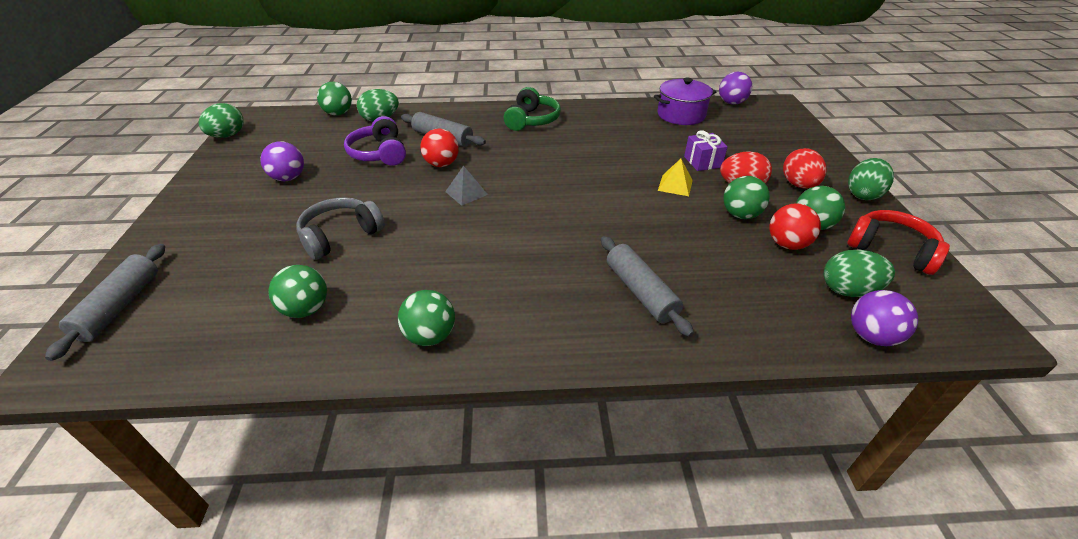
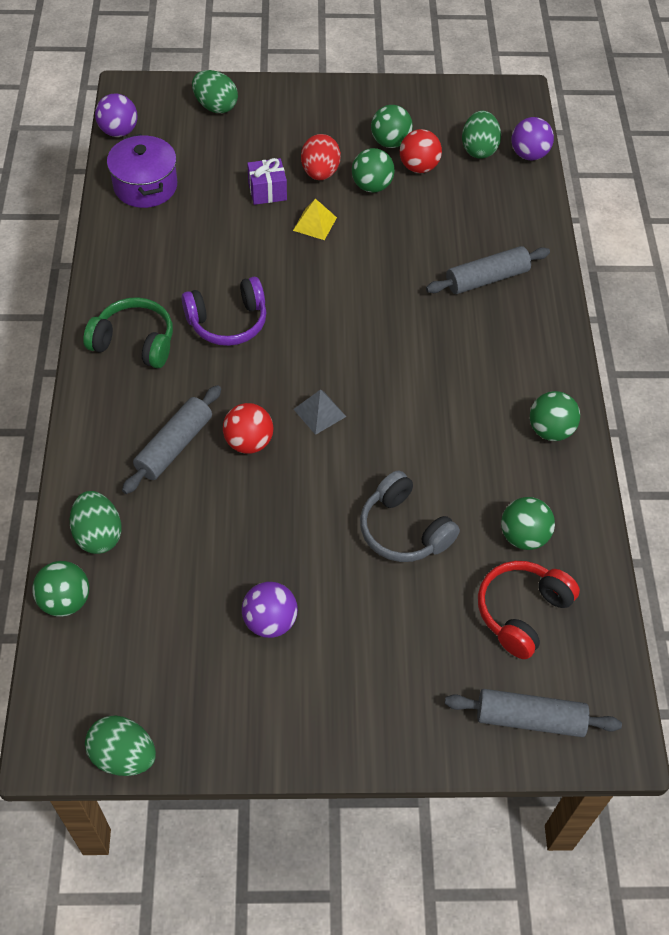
camera: 90 degrees left, 15 degrees up
purple headphones [344,116,406,166] -> purple headphones moved to [182,277,267,346]
red egg [783,148,826,189] -> none
red headphones [847,210,950,275] -> red headphones moved to [478,561,580,659]
green egg [848,158,894,200] -> green egg moved to [192,70,238,113]

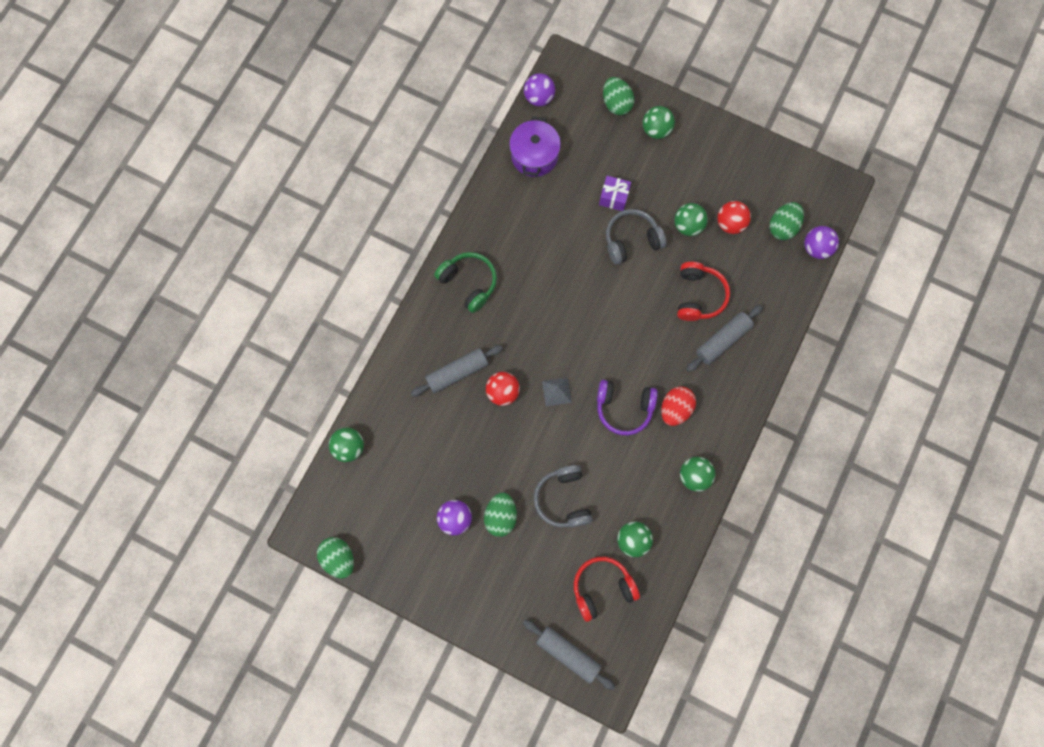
camera: 30 degrees right, 20 degrees up
green egg [70,491,122,554] -> green egg moved to [484,493,517,537]
purple headphones [182,277,267,346] -> purple headphones moved to [597,380,658,435]
yellow pyramid [293,199,337,240] -> grey headphones [606,209,666,265]
red egg [301,134,341,180] -> red egg moved to [661,386,696,426]
green ball [371,105,413,148] -> green ball moved to [643,106,675,139]
grey rolling pin [426,246,550,294] -> grey rolling pin turned 45 degrees counterclockwise [686,305,763,372]
none -> red headphones [677,262,730,321]

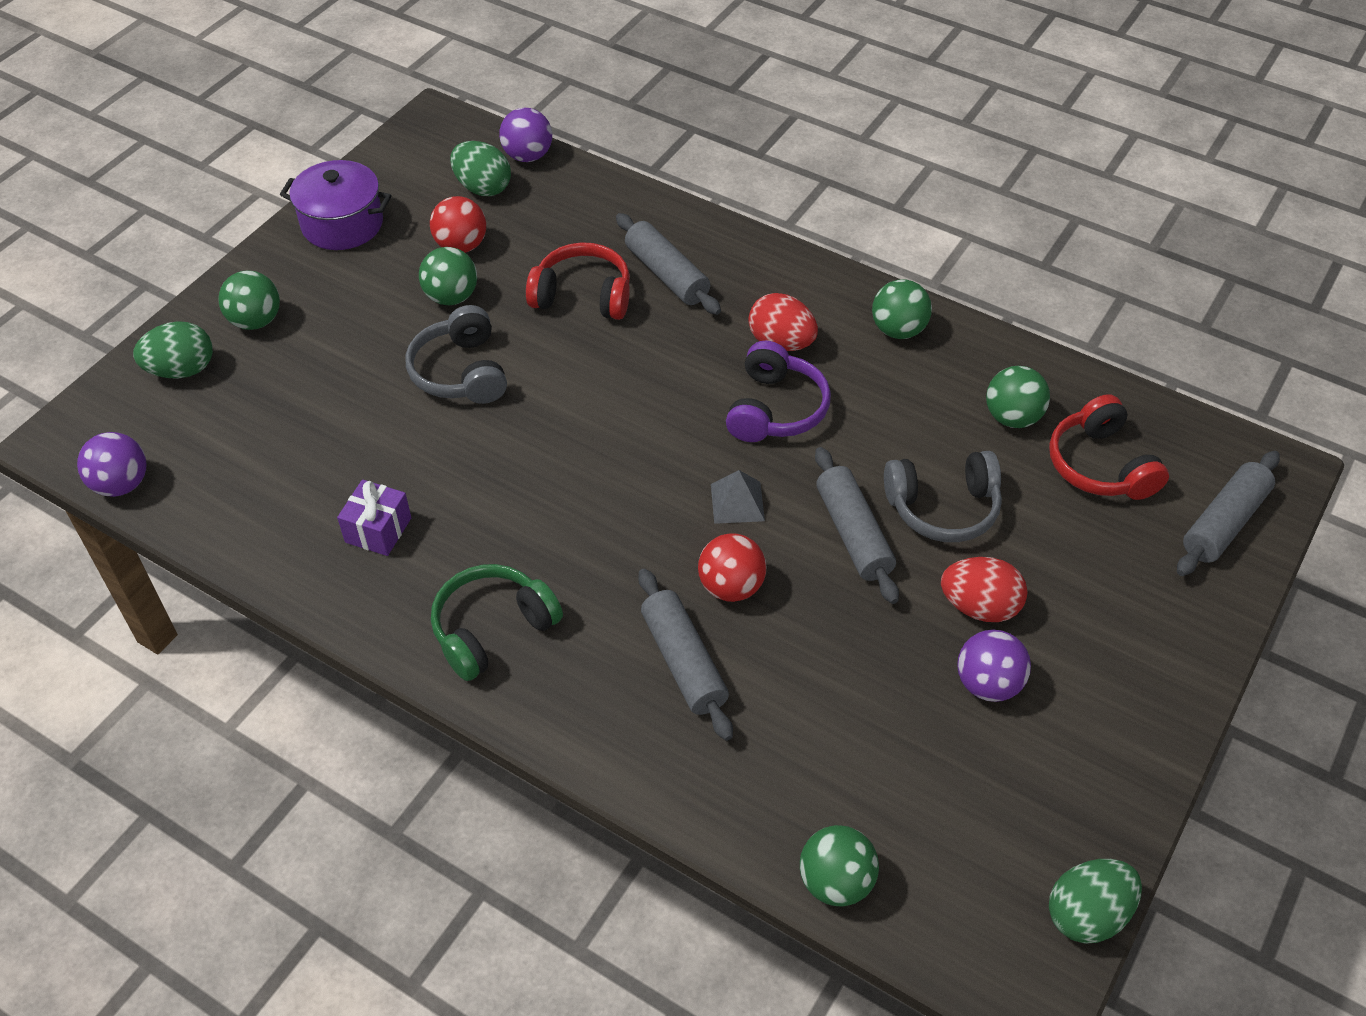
camera: 85 degrees left, 25 degrees down
green egg [484,493,517,537] -> red egg [941,557,1027,622]
purple pot [509,116,561,177] -> purple pot moved to [280,160,392,250]
purple gift [599,176,631,211] -> purple gift moved to [337,479,411,556]
none -> grey rolling pin [815,447,899,604]

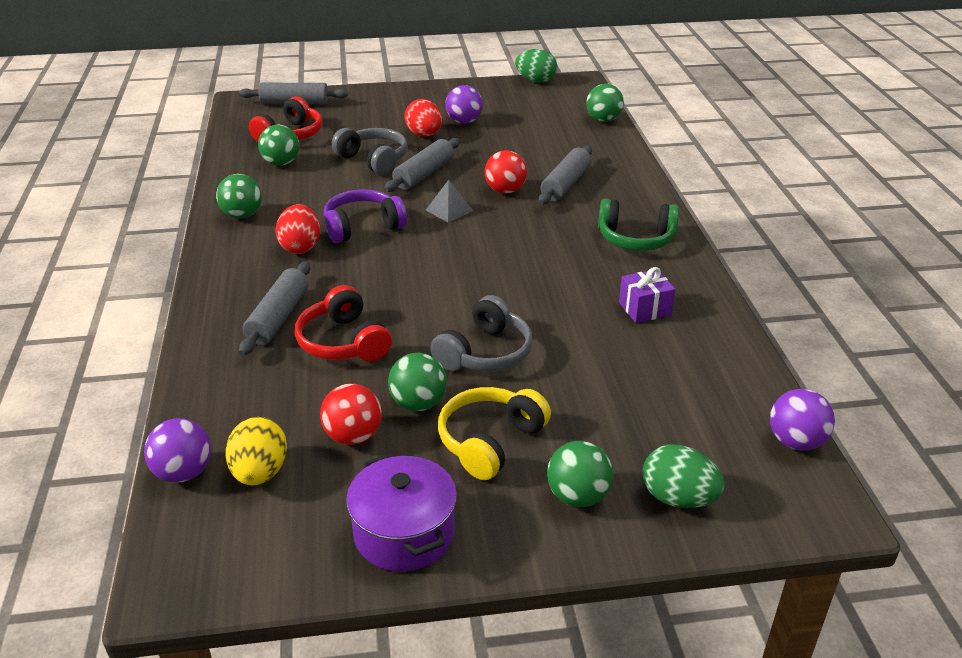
camera: 130 degrees left, 15 degrees down
green egg [450,141,511,196] -> yellow egg [226,417,287,486]
none -> yellow headphones [438,387,551,480]

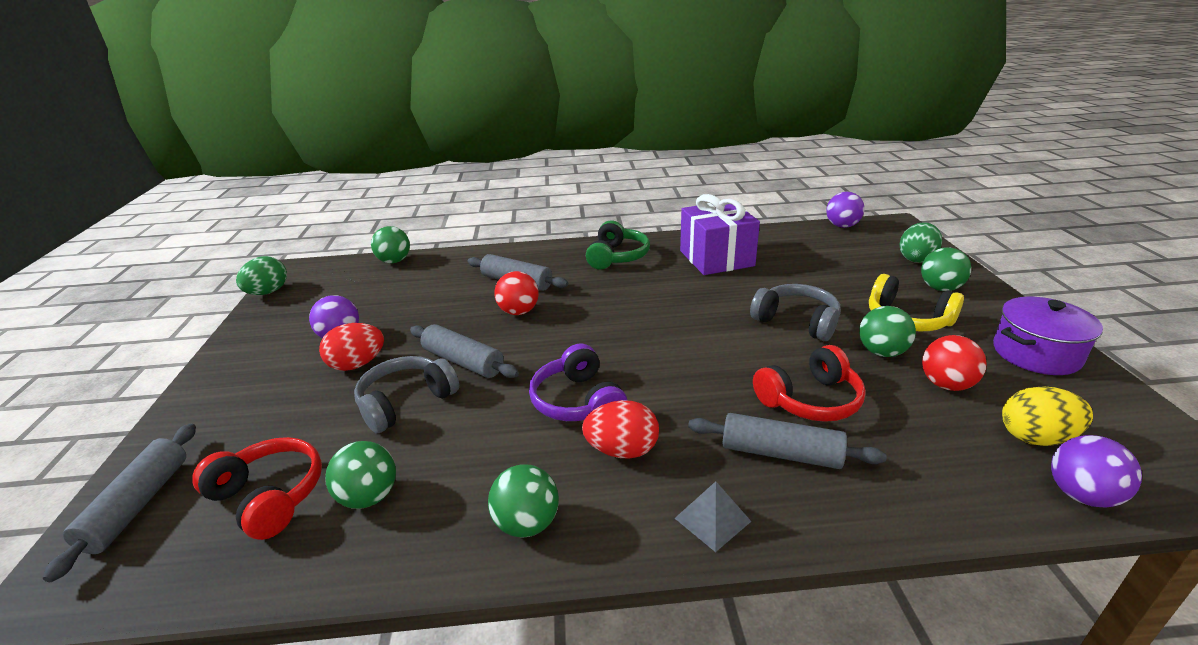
camera: 85 degrees left, 5 degrees down
grey pyramid [426,180,473,223] -> grey pyramid moved to [675,481,752,552]
purple gift [619,267,676,323] -> purple gift [680,194,760,275], size x1.95

